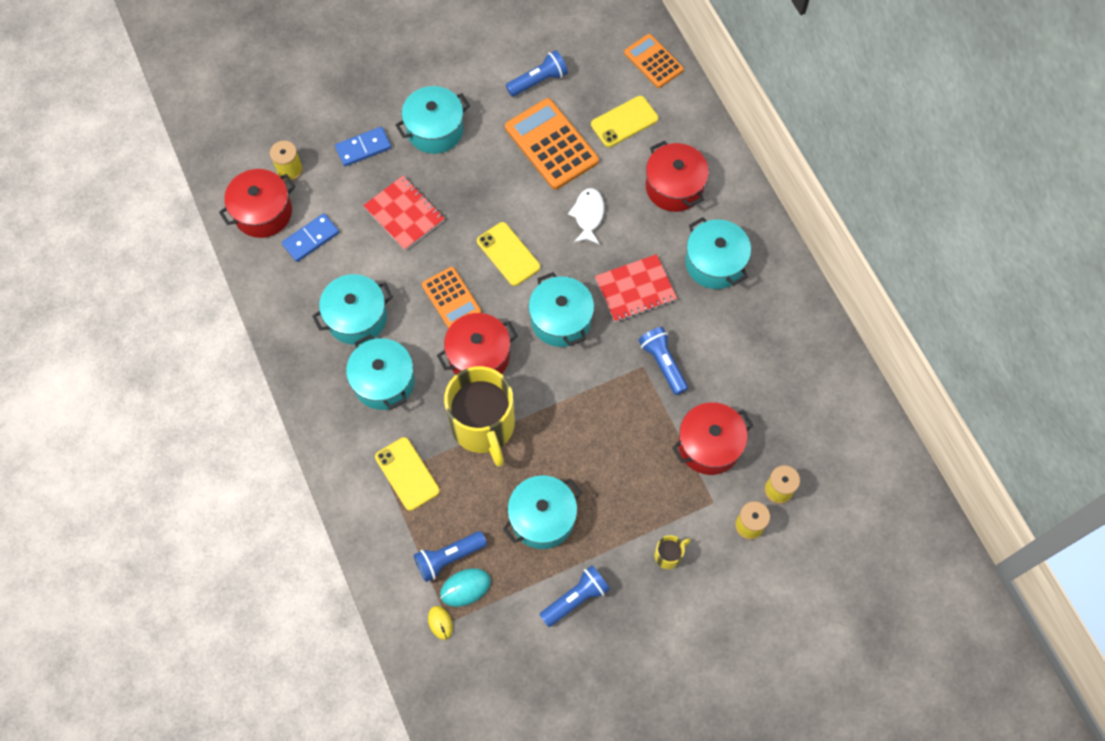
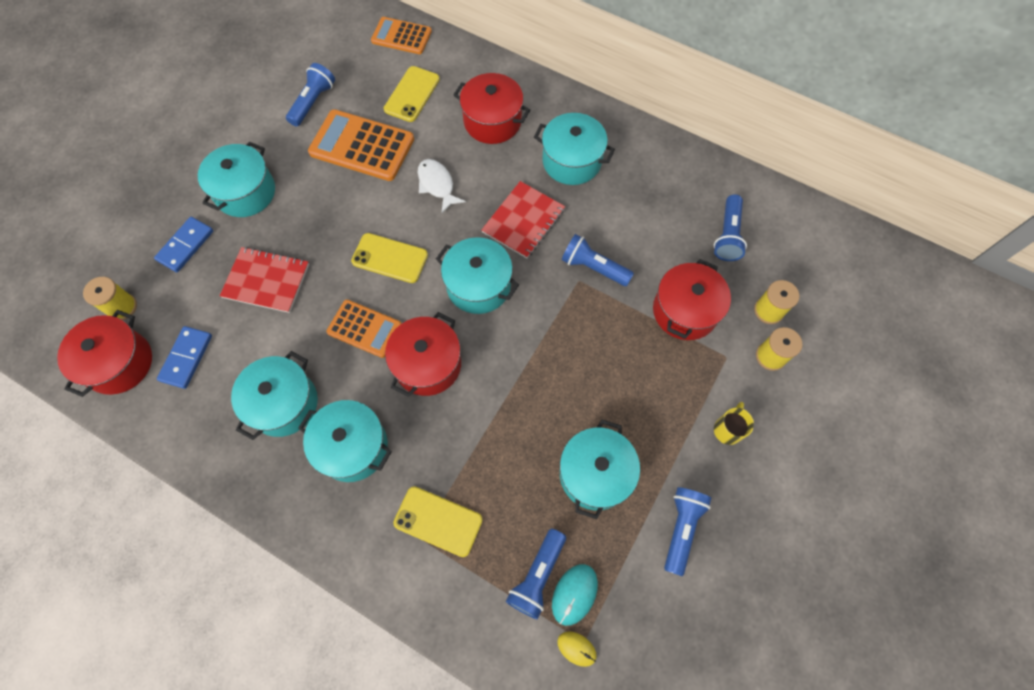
camera: 35 degrees left, 0 degrees up
yellow mug [444,366,515,467] -> none
none -> blue flashlight [714,194,747,261]

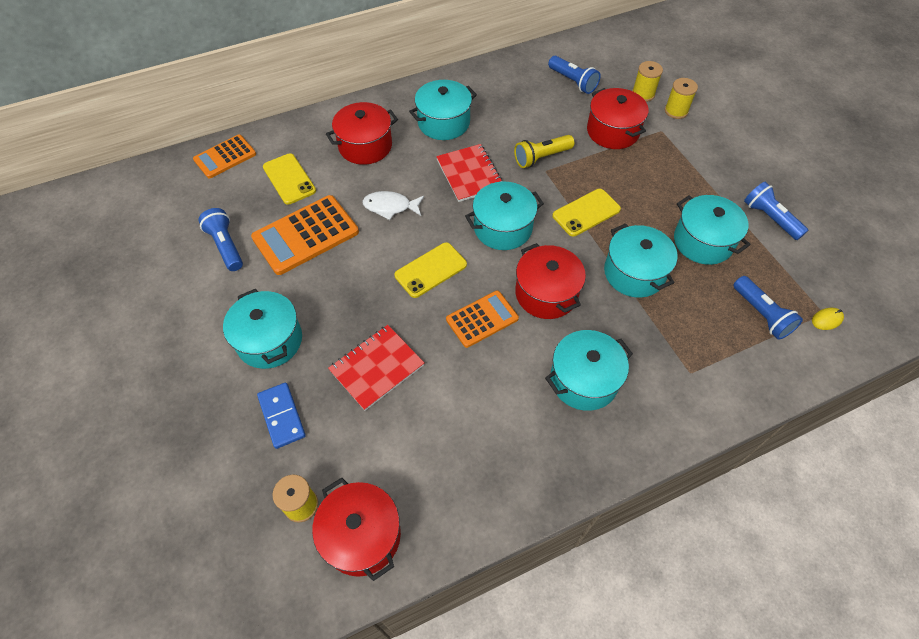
camera: 55 degrees left, 10 degrees down
blue domino [157,326,212,389] -> none
turquoise pot [231,351,318,440] -> turquoise pot moved to [604,223,678,298]
yellow phone [393,486,483,557] -> yellow phone moved to [552,189,621,237]
turquoise mouse [552,564,598,626] -> none
blue flashlight [562,234,634,286] -> yellow flashlight [514,135,574,168]
yellow mug [714,402,754,445] -> none

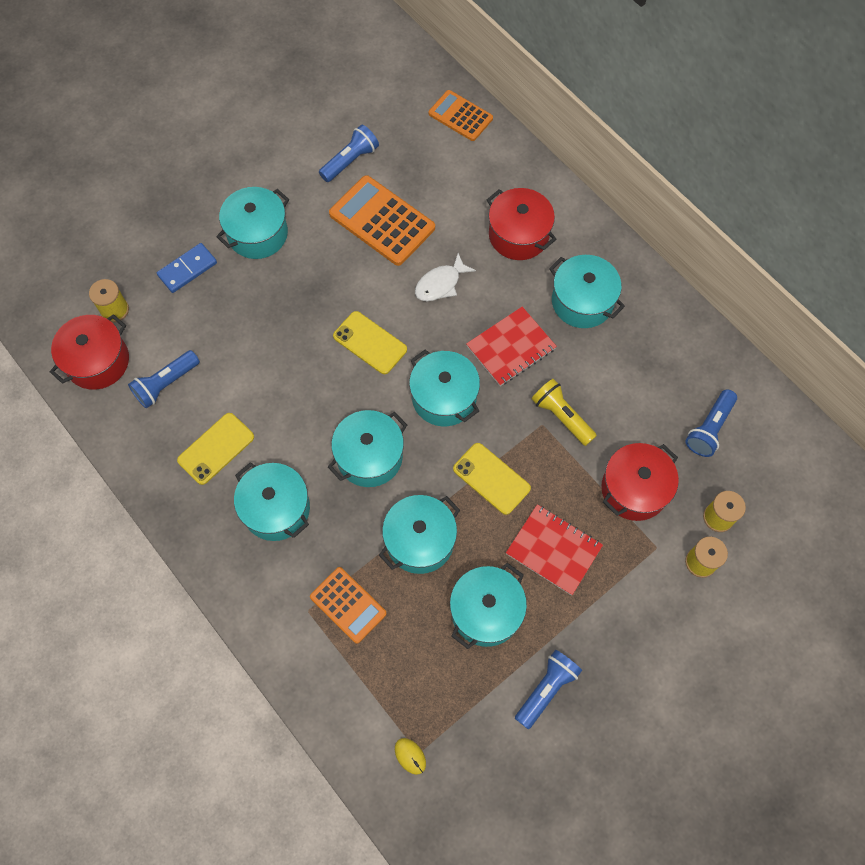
camera: 75 degrees right, 10 degrees up
yellow phone [263,153,316,205] -> yellow phone moved to [177,413,254,485]
red notebook [328,325,424,411] -> red notebook moved to [506,504,603,595]
white fish [362,191,424,220] -> white fish turned 120 degrees counterclockwise [415,253,476,301]
orange calculator [446,290,519,348] -> orange calculator moved to [310,567,387,644]
red pot [515,243,586,319] -> turquoise pot [328,410,407,487]
blue flashlight [733,276,803,340] -> blue flashlight moved to [128,350,200,408]

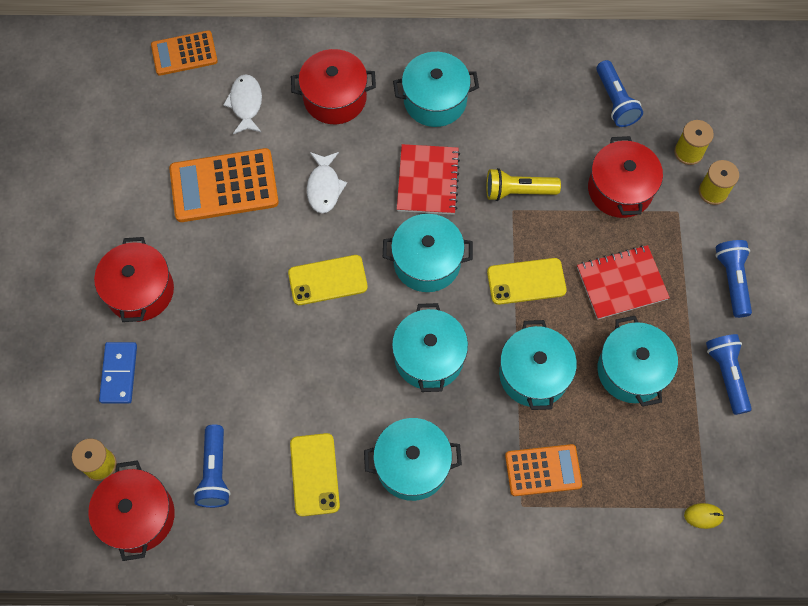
camera: 50 degrees left, 0 degrees up
turquoise pot [216,187,289,259] -> red pot [94,237,174,322]
blue flashlight [319,125,379,182] -> blue flashlight moved to [715,240,752,318]
none -> white fish [223,74,262,134]

